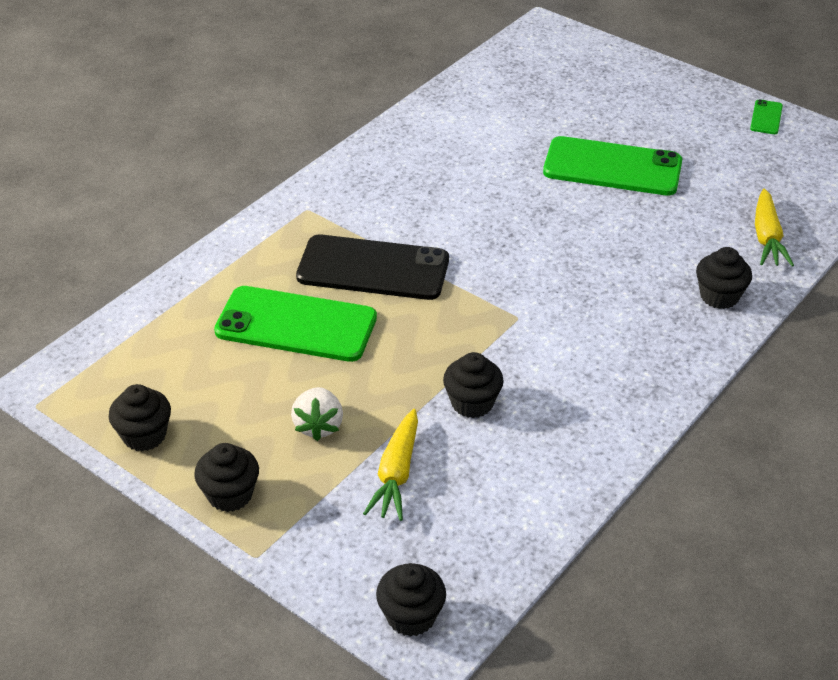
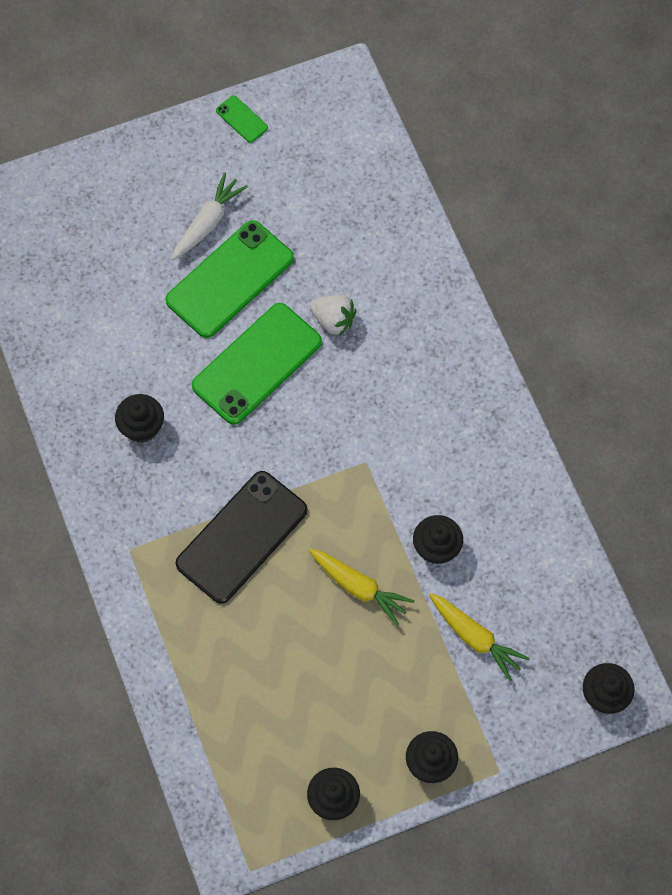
camera: 60 degrees left, 25 degrees up
green phone [214,286,377,362] -> green phone moved to [192,303,322,425]
white strawberry [291,387,343,441] -> white strawberry moved to [310,295,356,336]
black cupcake [696,247,752,309] -> black cupcake moved to [115,394,164,443]
yellow carrot [755,188,794,266] -> yellow carrot moved to [309,549,414,626]
none -> white carrot [172,173,248,260]

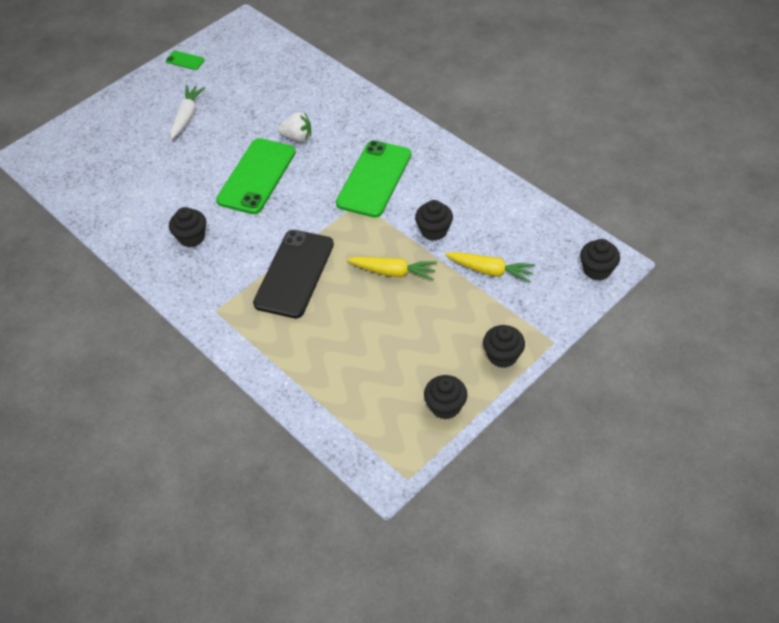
camera: 20 degrees left, 15 degrees down
green phone [165,220,294,338] -> green phone moved to [336,140,411,218]

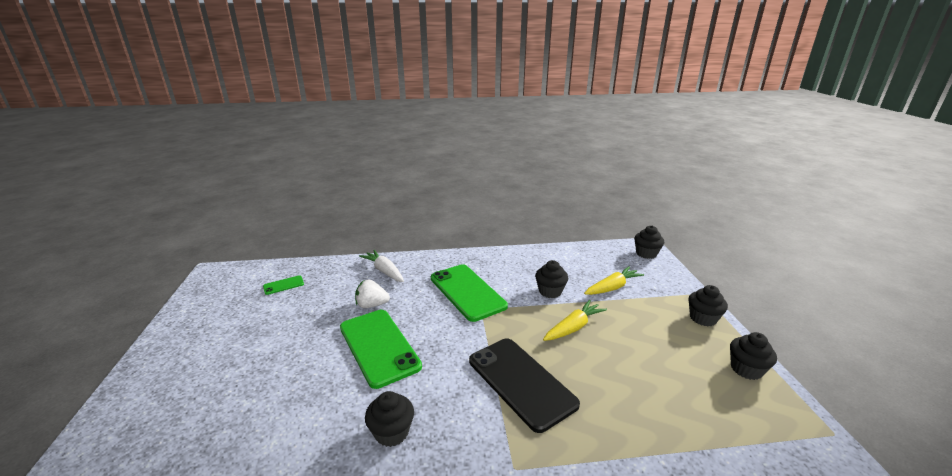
camera: 55 degrees left, 25 degrees down
green phone [166,51,205,70] -> green phone moved to [263,275,304,295]
white carrot [170,85,206,139] -> white carrot moved to [359,250,404,282]
white strawberry [278,112,311,142] -> white strawberry turned 135 degrees counterclockwise [355,280,390,308]

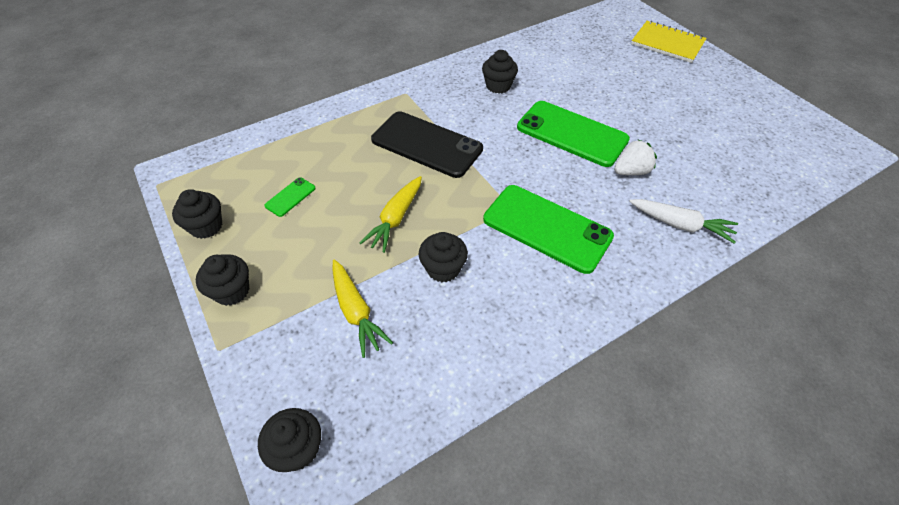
camera: 155 degrees right, 25 degrees up
green phone [263,275,304,295] -> green phone moved to [264,177,316,217]
yellow carrot [584,266,644,295] -> yellow carrot turned 60 degrees counterclockwise [333,260,393,358]
none -> yellow notebook [631,21,707,63]

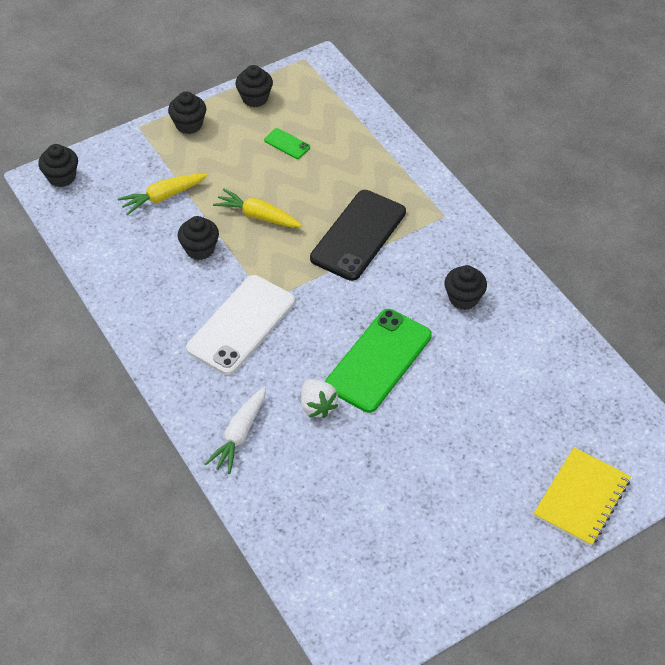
camera: 90 degrees right, 0 degrees up
green phone [483,185,614,274] -> white phone [186,275,295,375]

